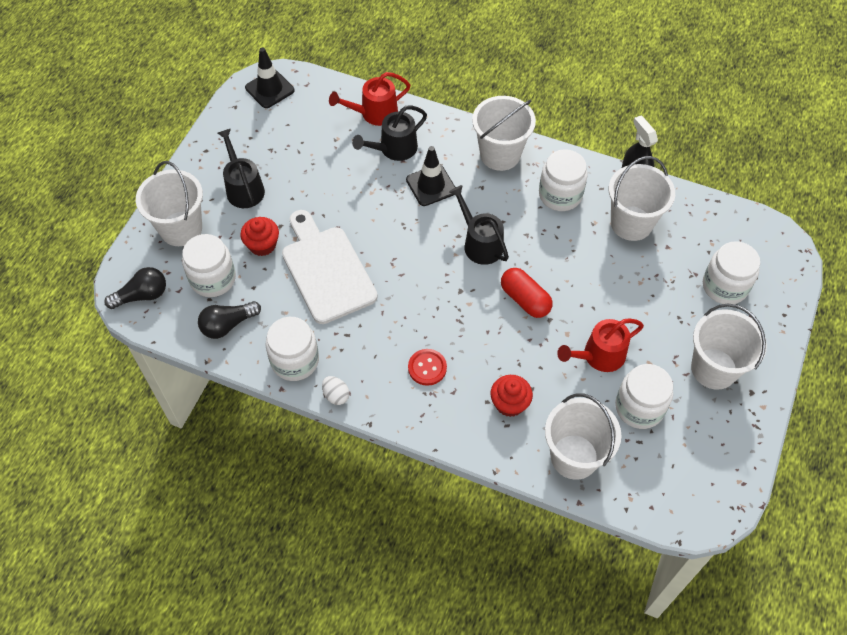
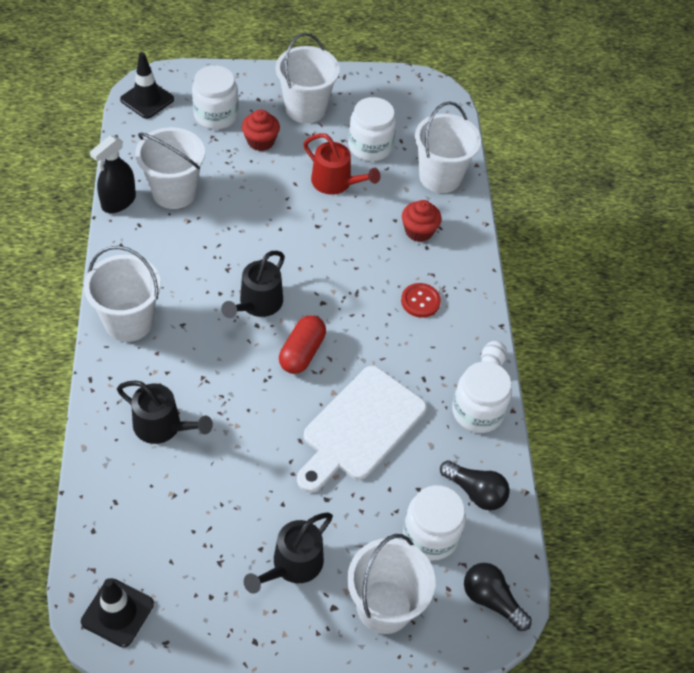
camera: 120 degrees left, 5 degrees down
red cupcake [240,217,279,256] -> red cupcake moved to [242,110,280,151]
red watering can [329,72,410,126] -> none
black traffic cone [406,146,455,206] -> black traffic cone moved to [120,52,174,119]
red capsule [501,268,552,318] -> red capsule moved to [279,315,326,374]
white jar [539,149,588,211] -> none

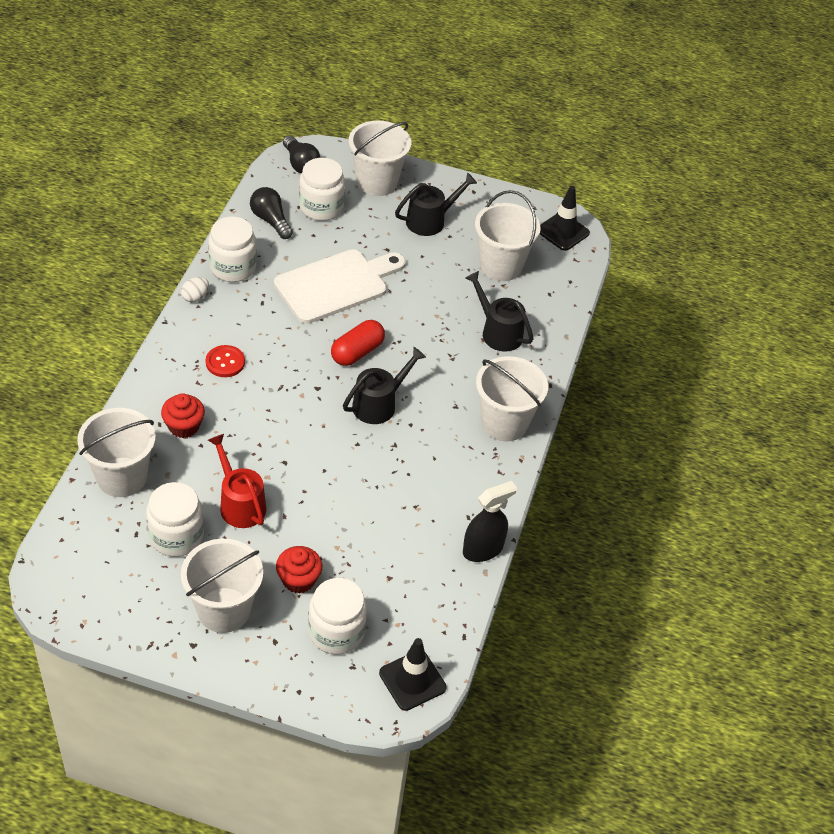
camera: 160 degrees left, 5 degrees down
white bucket [135,127,205,209] -> white bucket moved to [475,190,541,281]

